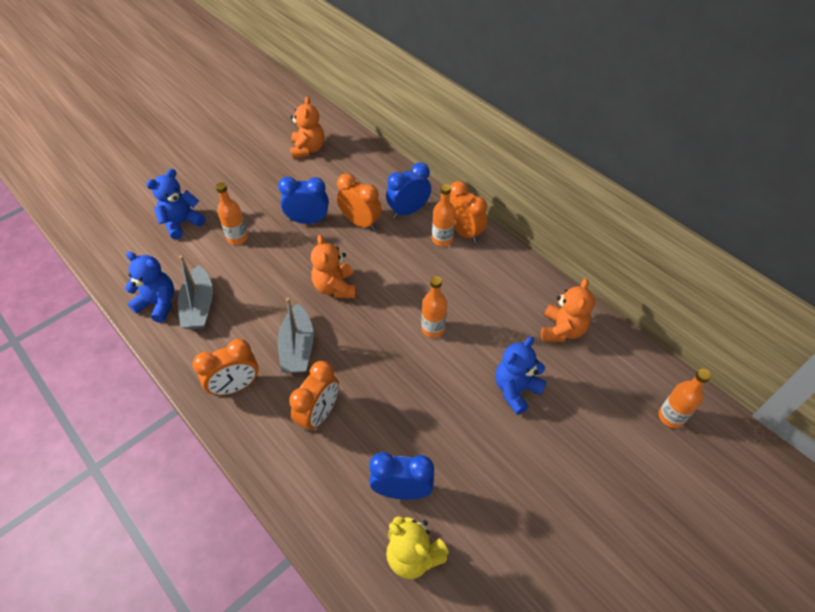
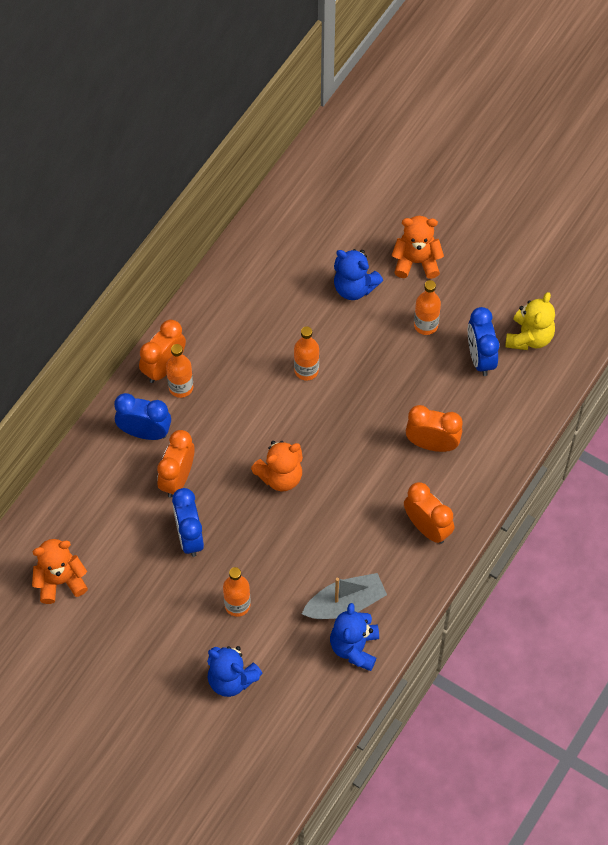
camera: 105 degrees left, 10 degrees up
grey boat [278,298,314,373] -> none
blue clock [386,163,431,218] -> blue clock turned 150 degrees clockwise [114,393,171,440]
orange teddy bear [541,278,595,342] -> orange teddy bear moved to [392,216,444,279]
orange bottle [659,369,711,428] -> orange bottle moved to [414,280,441,335]

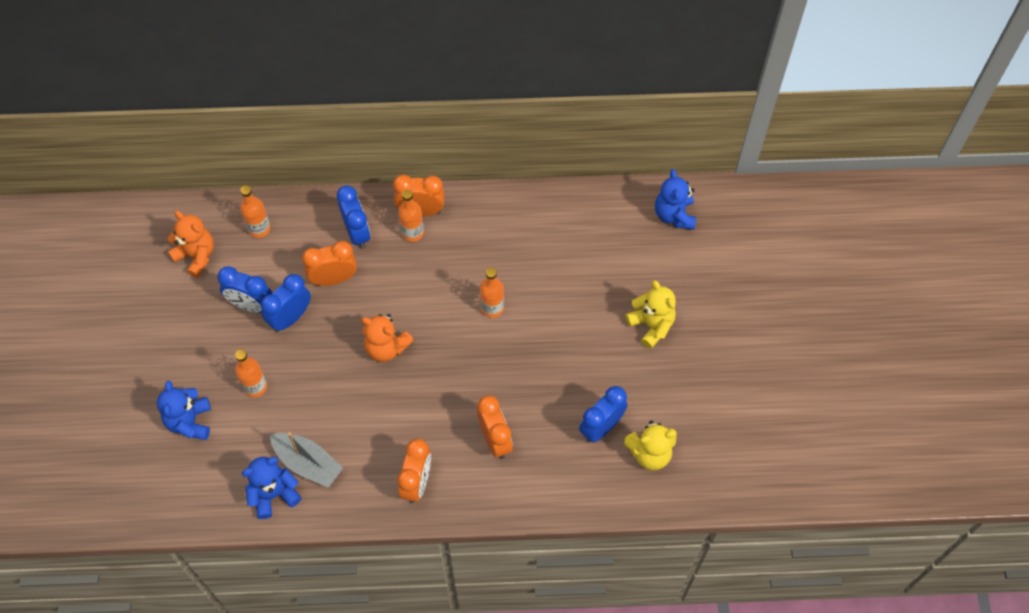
camera: 55 degrees right, 0 degrees up
blue teddy bear [334,249,383,300] -> blue teddy bear moved to [655,169,697,230]
orange teddy bear [392,216,444,279] -> yellow teddy bear [626,280,676,349]
orange bottle [414,280,441,335] -> orange bottle moved to [240,186,270,238]
none -> blue clock [217,266,272,313]

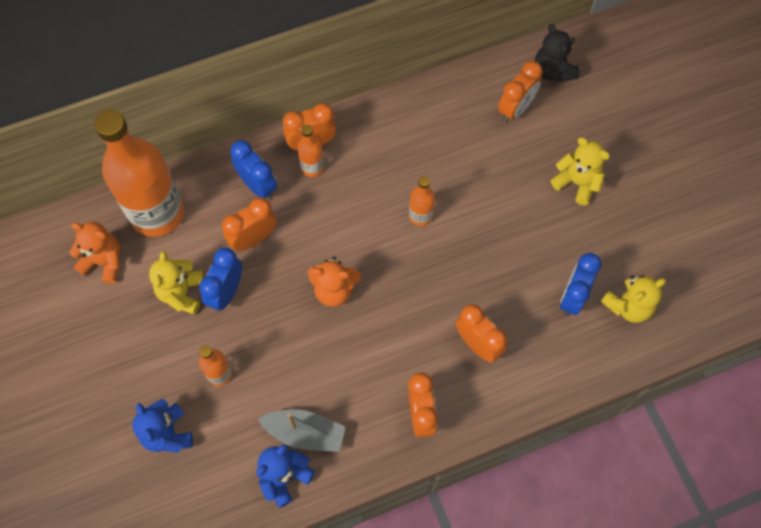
camera: 20 degrees left, 5 degrees up
blue clock [217,266,272,313] -> yellow teddy bear [149,251,204,315]
orange bottle [240,186,270,238] -> orange bottle [94,109,184,237], size x2.31
blue teddy bear [655,169,697,230] -> black teddy bear [535,24,579,82]
none -> orange clock [498,61,543,122]

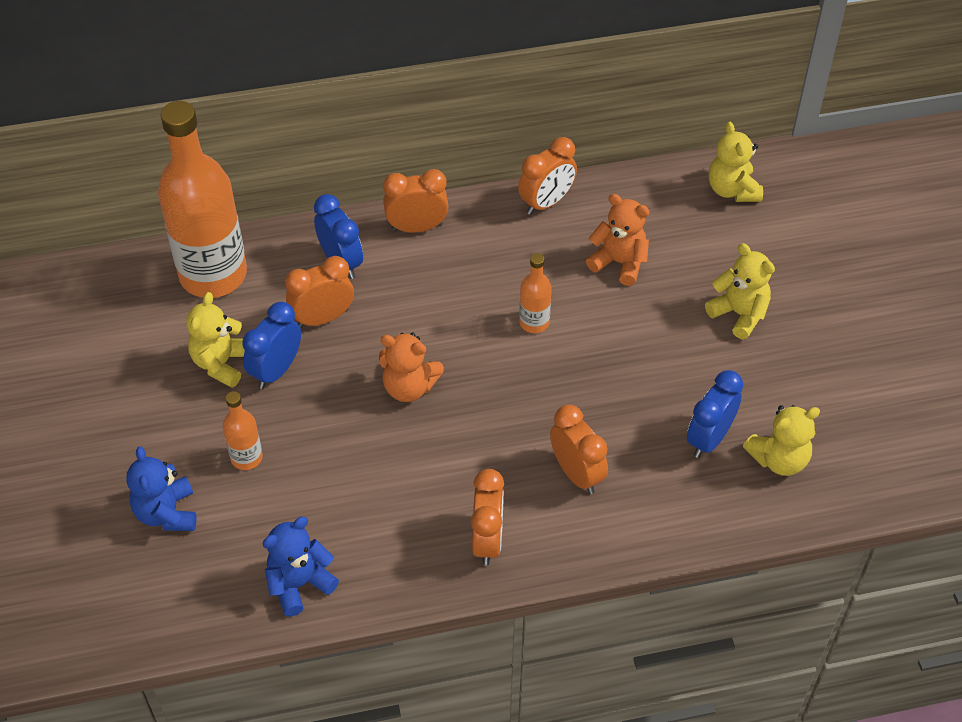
camera: 10 degrees right, 15 degrees down
orange teddy bear [69,222,120,284] -> orange teddy bear moved to [586,194,650,286]
grey boat [258,409,346,452] -> none
orange bottle [297,125,324,177] -> none
orange clock [498,61,543,122] -> orange clock moved to [518,137,577,215]
black teddy bear [535,24,579,82] -> yellow teddy bear [709,122,763,202]

